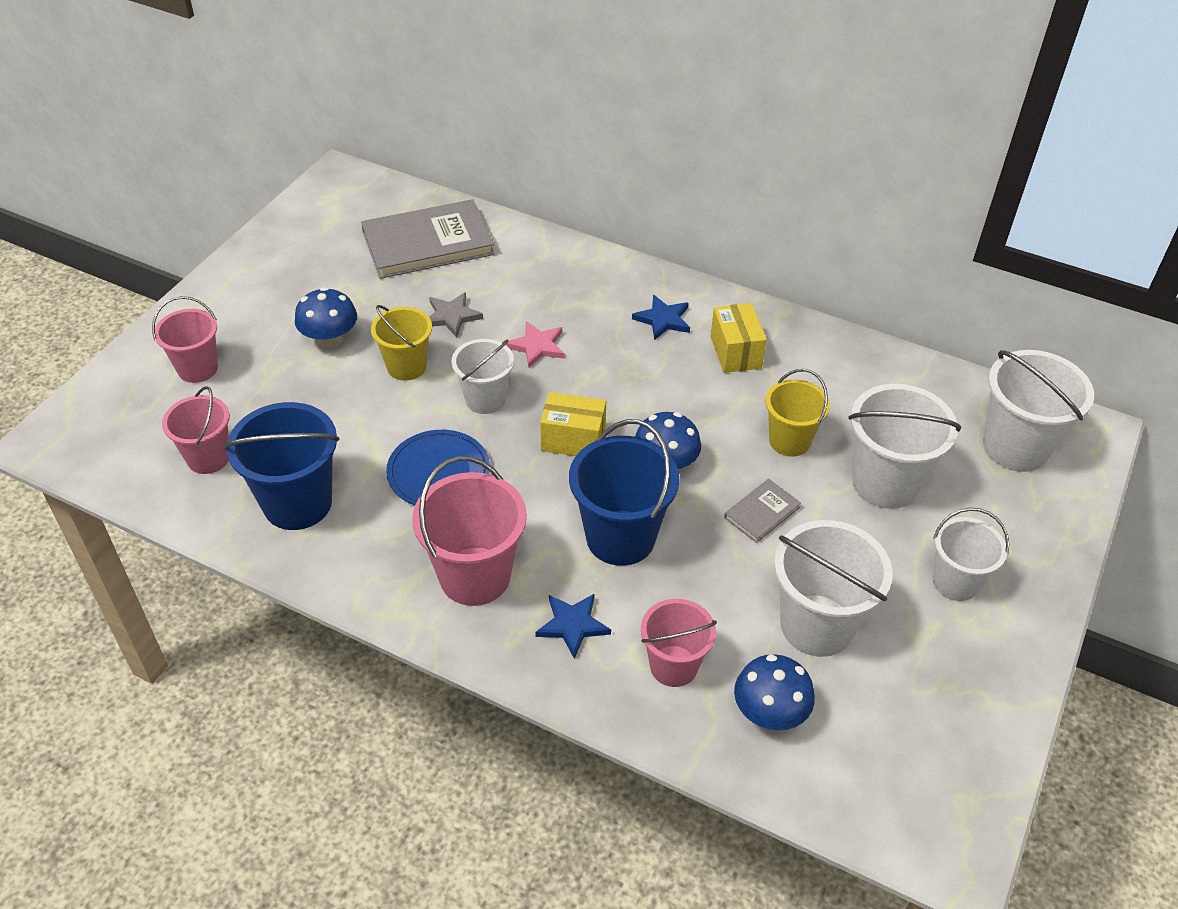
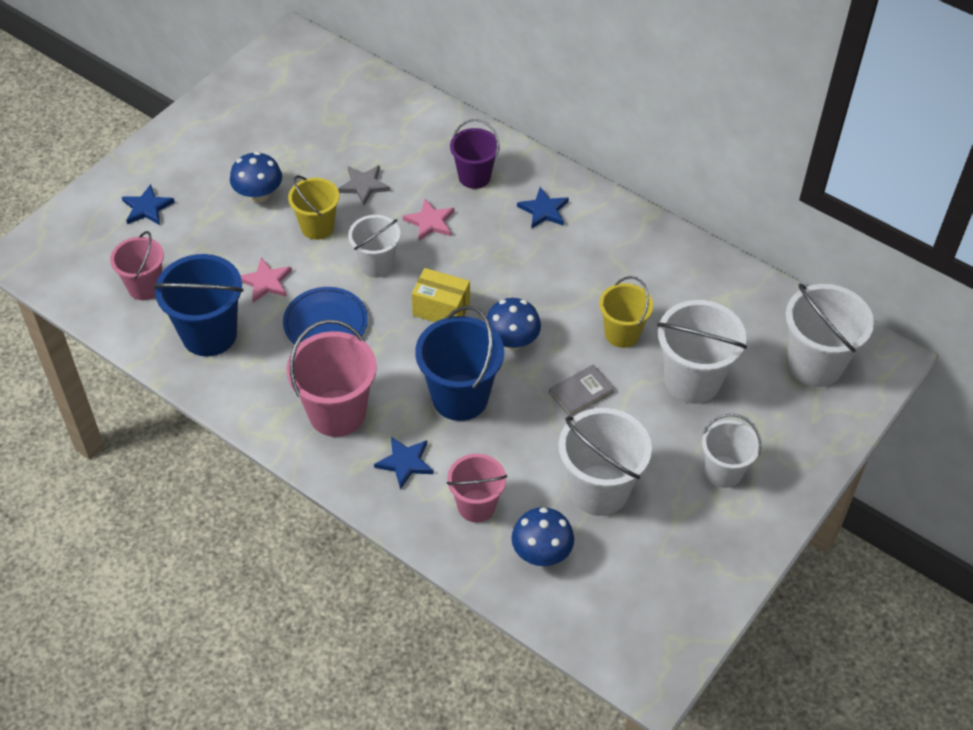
camera: 10 degrees right, 5 degrees up
pink bucket [152,296,218,383] -> blue star [122,184,175,225]
grey book [361,199,495,279] -> none
yellow box [710,303,767,373] -> none
none -> pink star [240,257,292,303]
none -> purple bucket [450,119,500,189]

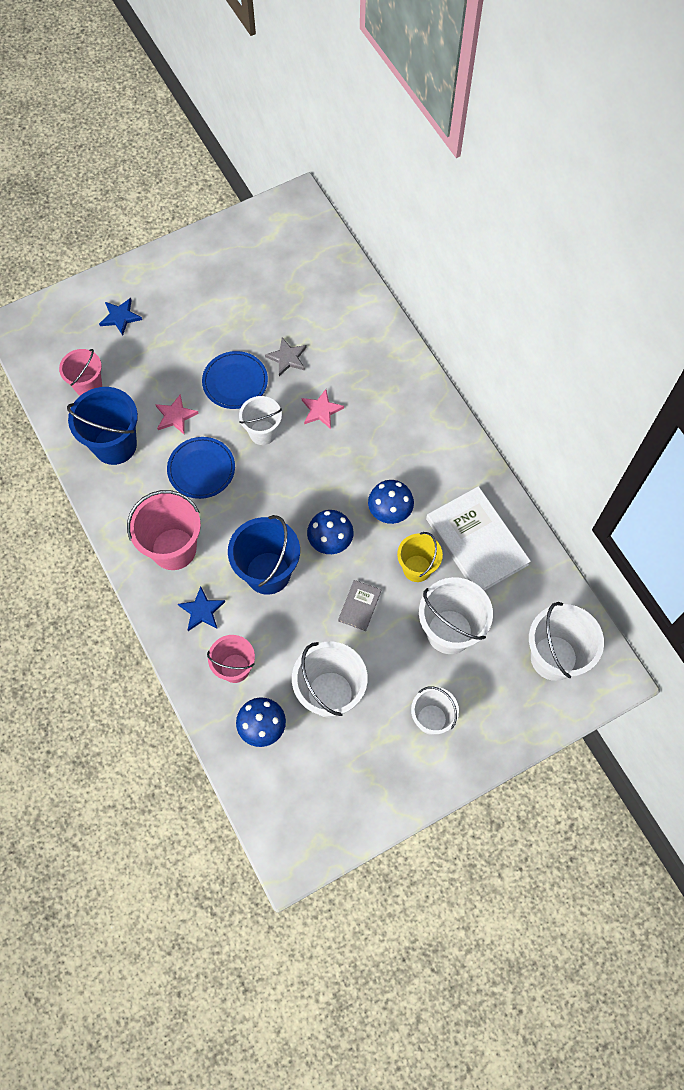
camera: 25 degrees right, 15 degrees up
blue mushroom [230,152,282,203] -> blue mushroom moved to [368,480,414,524]
yellow bucket [288,175,339,240] -> blue plate [202,351,268,409]
yellow box [412,268,470,322] -> none
purple bucket [450,119,500,189] -> none
blue star [517,187,569,229] -> none
grey book [549,364,615,417] -> grey book turned 60 degrees counterclockwise [338,580,381,631]
none -> white book [426,486,531,591]

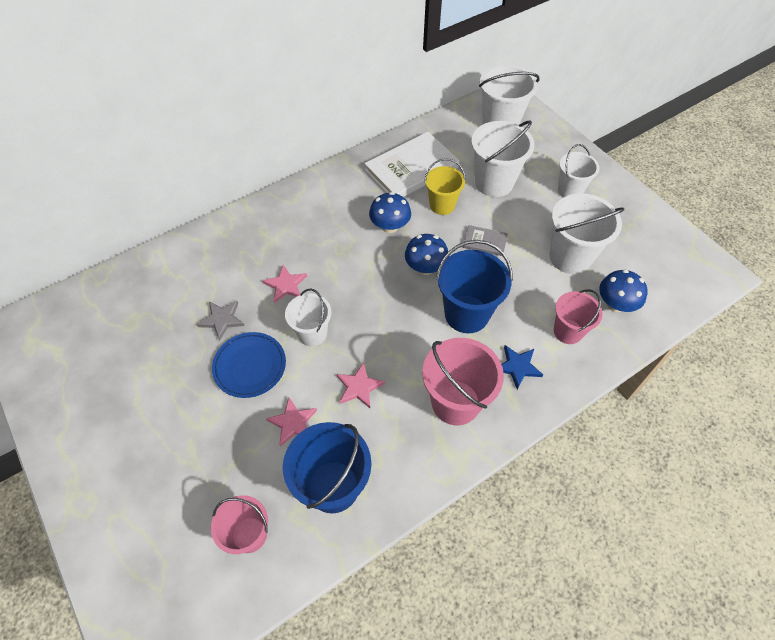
camera: 95 degrees left, 10 degrees down
blue star [99,298,142,336] -> none
blue plate [167,437,235,499] -> pink star [337,363,385,408]

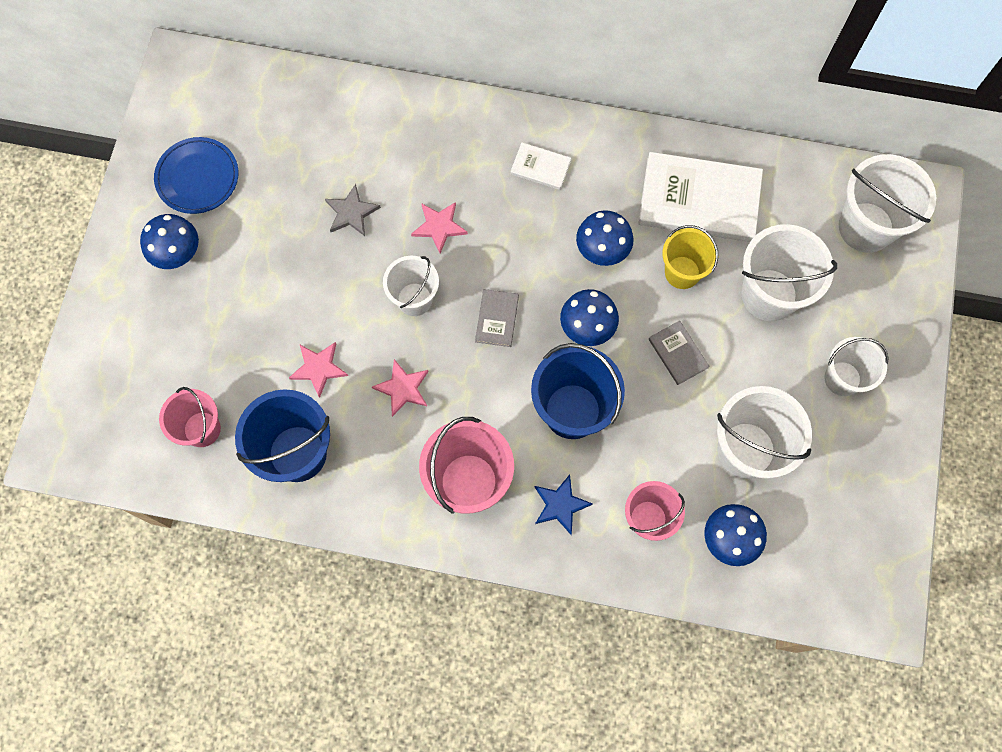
camera: 45 degrees right, 15 degrees up
blue plate [212,332,286,398] -> blue plate moved to [154,137,238,214]
none -> blue mushroom [140,214,199,269]
none -> grey book [475,289,519,347]
none -> white book [511,142,571,190]

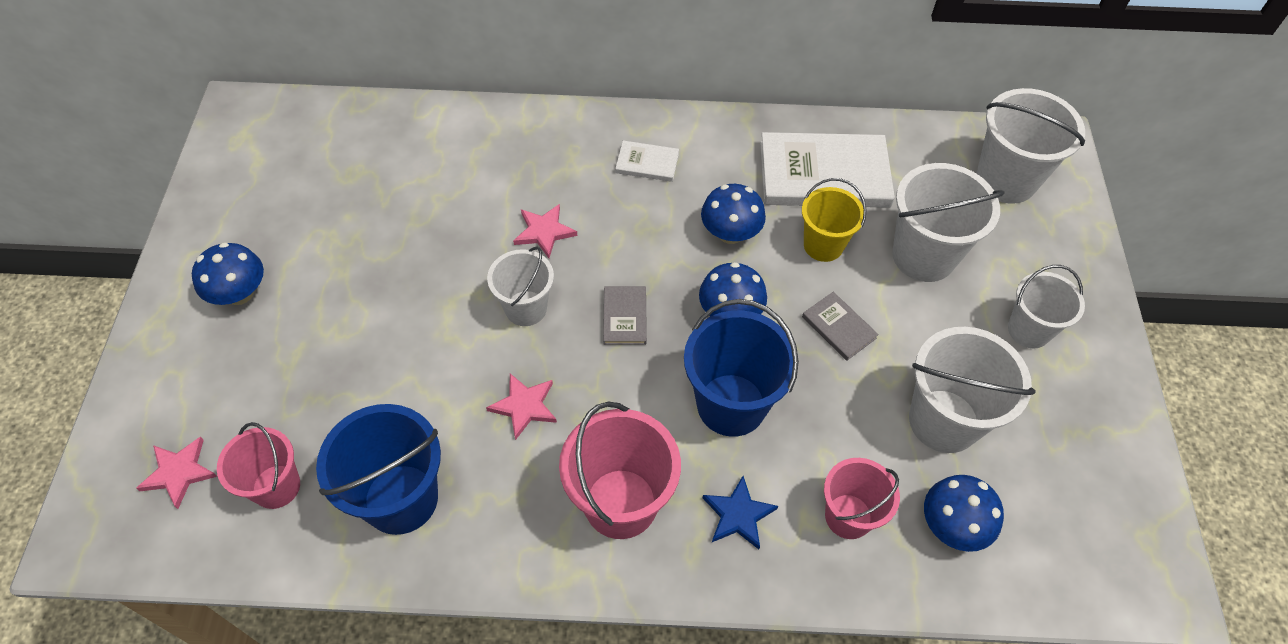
camera: 10 degrees left, 15 degrees down
blue plate [154,137,238,214] -> none
pink star [289,342,348,398] -> pink star moved to [136,437,218,509]
grey star [325,184,381,236] -> none

